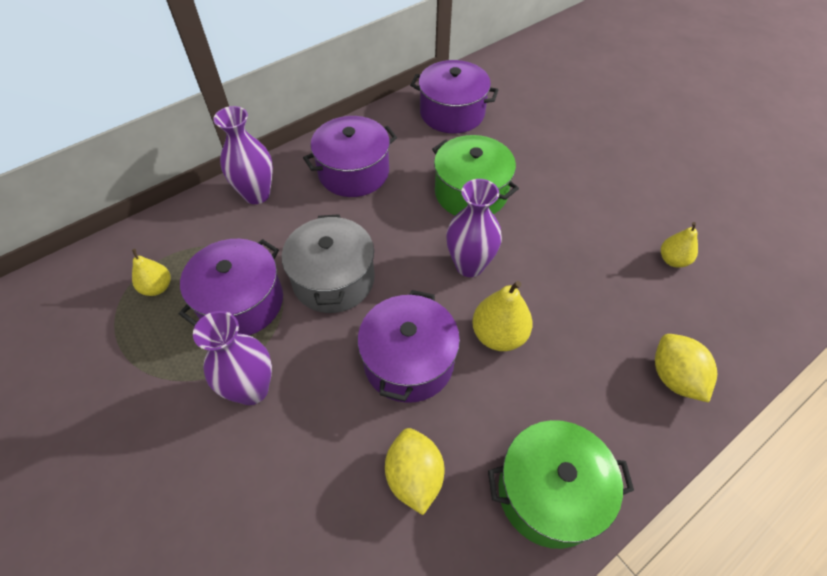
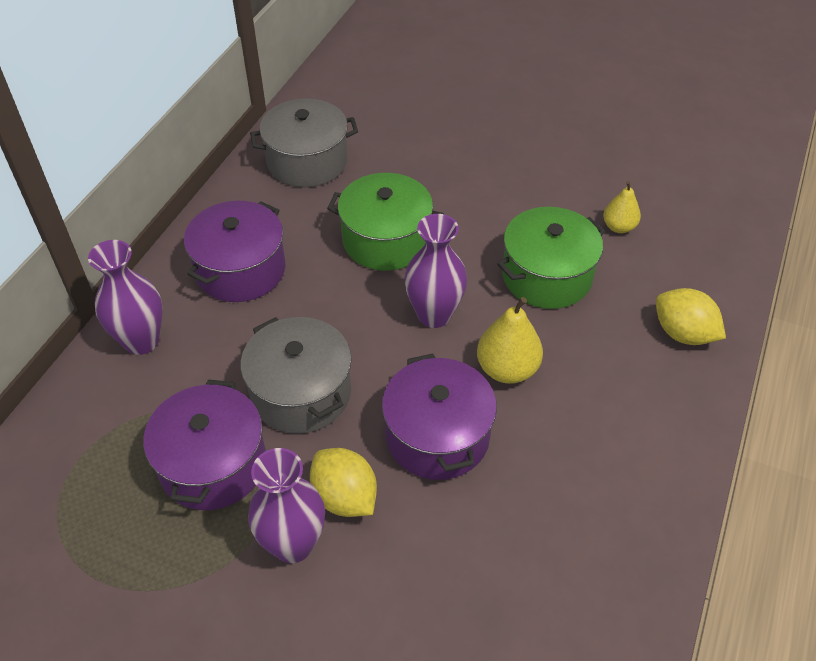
camera: 30 degrees left, 5 degrees down
yellow pear [132,249,170,296] -> none
yellow lemon [385,428,444,515] -> yellow lemon moved to [310,448,377,517]
purple pot [410,60,498,133] -> grey pot [250,98,358,187]
green pot [488,420,634,549] -> green pot moved to [497,207,605,309]

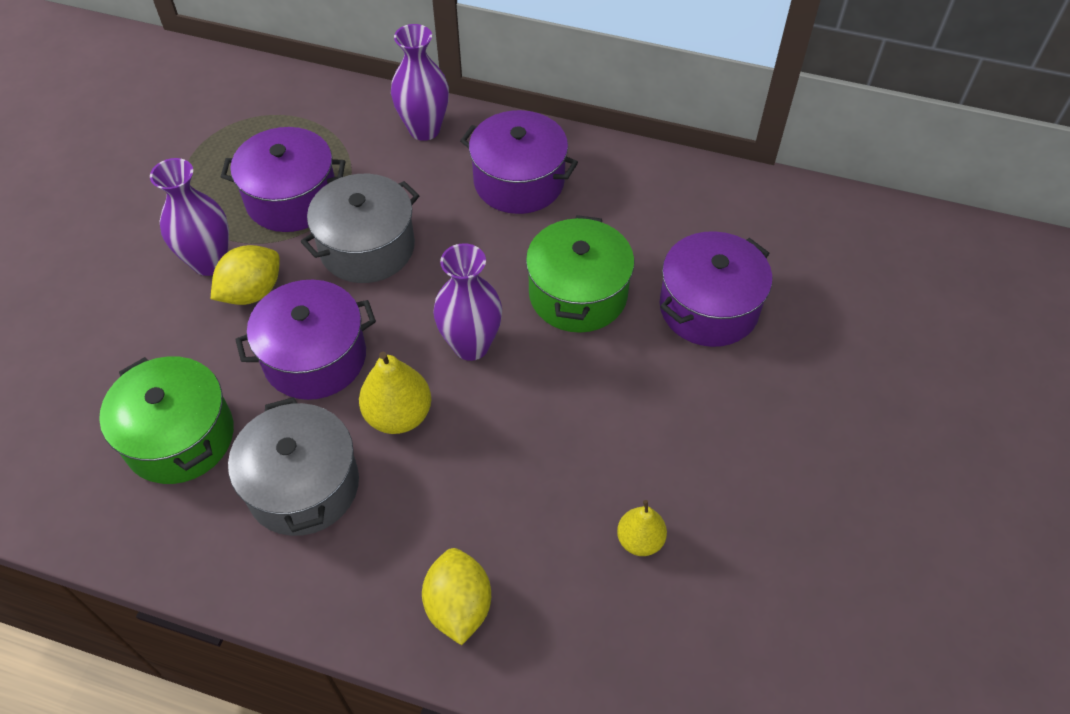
camera: 85 degrees right, 5 degrees up
grey pot [250,98,358,187] -> grey pot moved to [228,397,359,536]
green pot [497,207,605,309] -> green pot moved to [99,356,234,484]
yellow lemon [656,288,726,345] -> yellow lemon turned 45 degrees counterclockwise [422,548,491,645]
none -> purple pot [660,231,772,347]

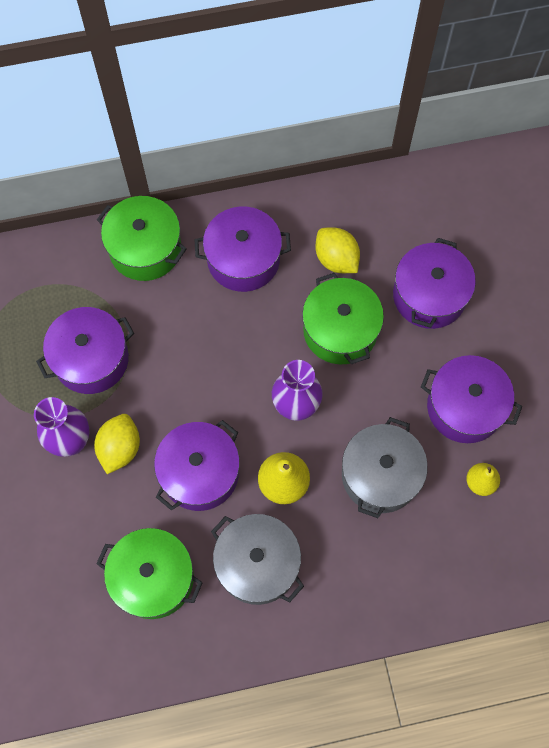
camera: 30 degrees left, 15 degrees up
grey pot [301,174,419,283] -> grey pot moved to [342,417,428,518]
purple vase [391,24,449,141] -> green pot [97,196,187,281]
yellow lemon [422,548,491,645] -> yellow lemon moved to [315,227,360,273]
none -> purple pot [421,355,522,443]

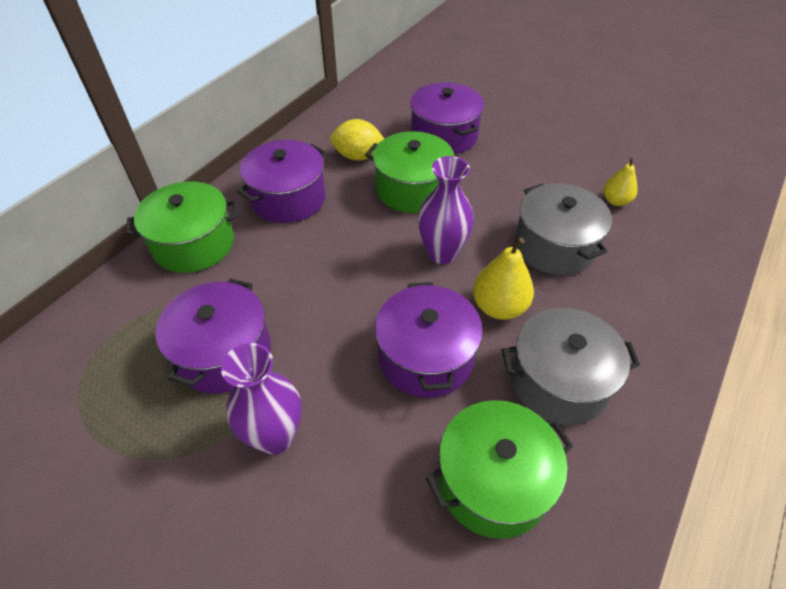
camera: 45 degrees left, 20 degrees down
yellow lemon [94,414,140,474] -> none
purple pot [421,355,522,443] -> none

